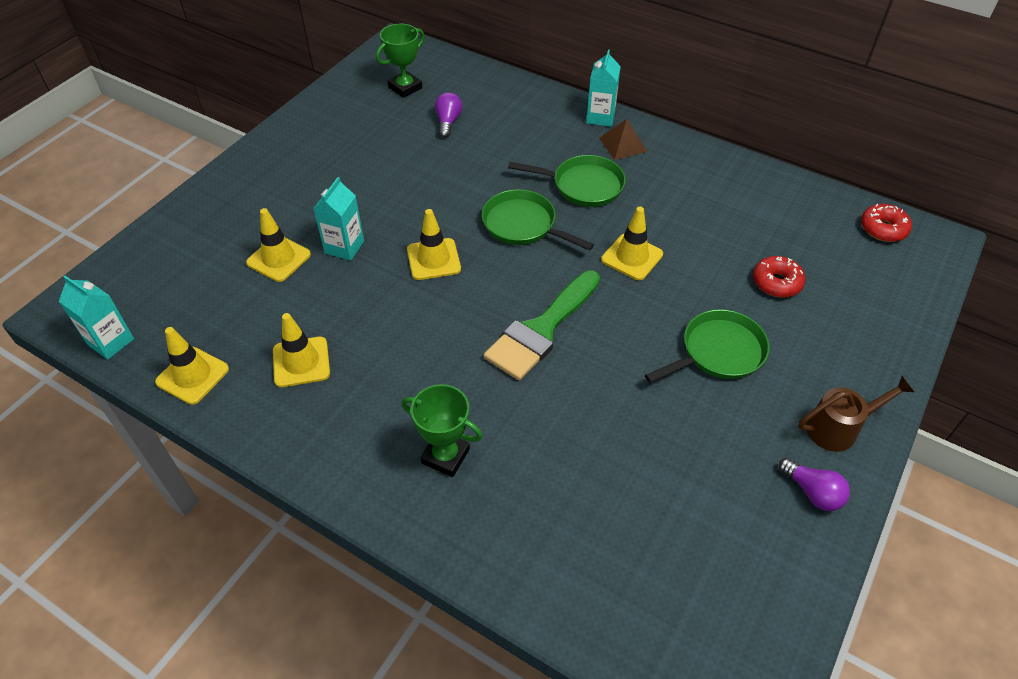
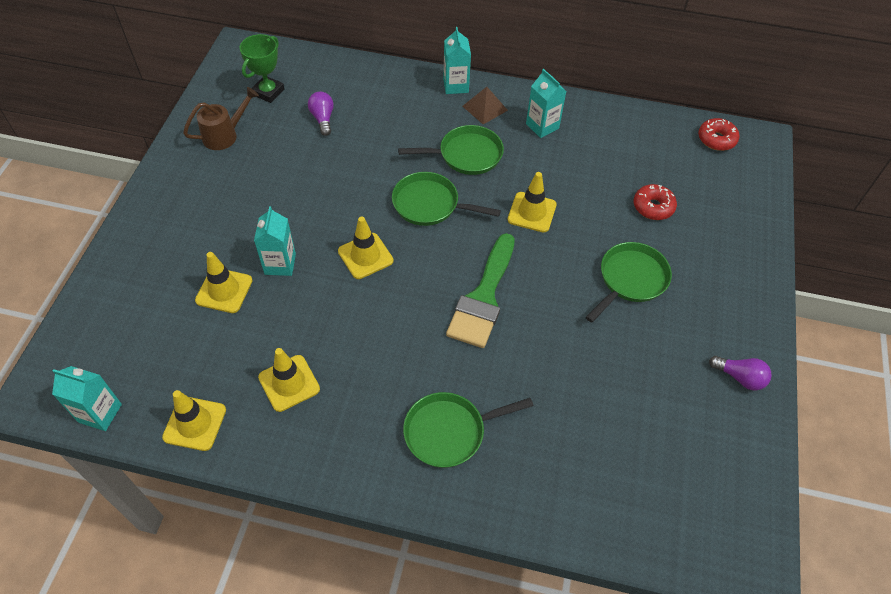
camera: 20 degrees left, 5 degrees up
green trophy [402,384,483,477] -> green pan [403,392,533,468]
brown watering can [798,376,914,452] -> brown watering can moved to [183,87,259,150]
none -> turquoise carton [526,69,567,138]

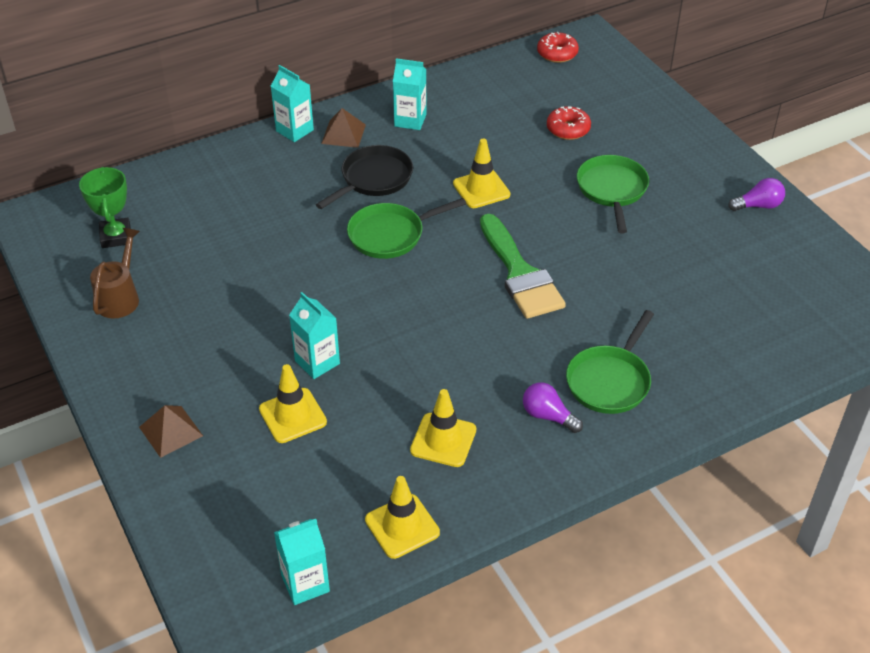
camera: 40 degrees left, 10 degrees down
purple light bulb [308,92,334,136] -> purple light bulb moved to [523,382,583,433]
yellow traffic cone [338,216,394,279] -> none
green pan [398,125,504,175] -> black pan [316,145,413,209]
none -> brown pyramid [139,405,203,458]

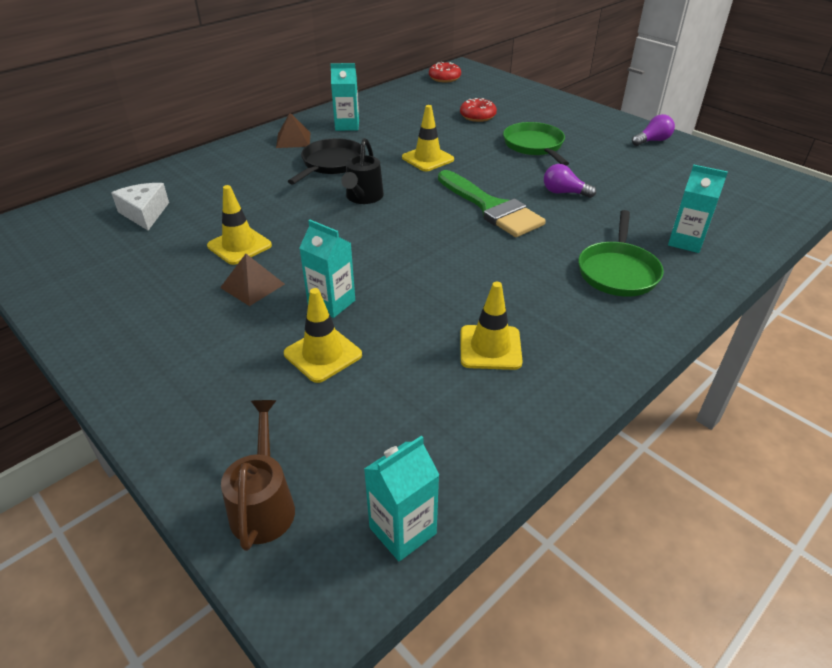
camera: 15 degrees left, 5 degrees down
green trophy [79,167,131,248] -> none
brown watering can [90,228,140,319] -> brown watering can moved to [221,400,295,551]
brown pyramid [139,405,203,458] -> brown pyramid moved to [220,254,285,306]
turquoise carton [271,65,314,142] -> turquoise carton moved to [668,165,728,253]
green pan [347,198,466,259] -> black watering can [341,138,384,204]
yellow traffic cone [365,476,440,559] -> yellow traffic cone moved to [207,185,272,265]
purple light bulb [523,382,583,433] -> purple light bulb moved to [544,164,596,198]
none -> white cheese [111,183,169,230]

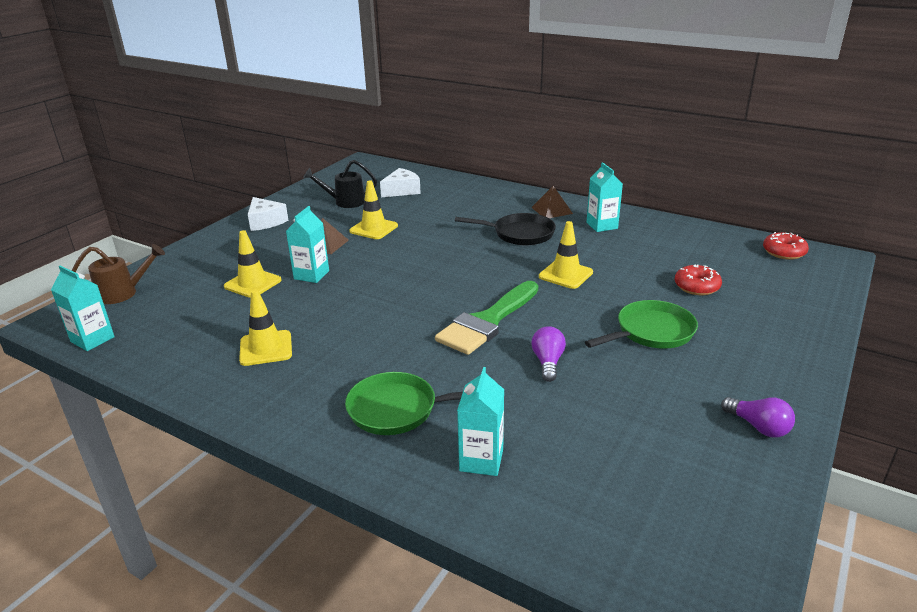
camera: 75 degrees right, 10 degrees down
black watering can [341,138,384,204] -> black watering can moved to [303,160,377,208]
none -> white cheese [248,197,288,231]

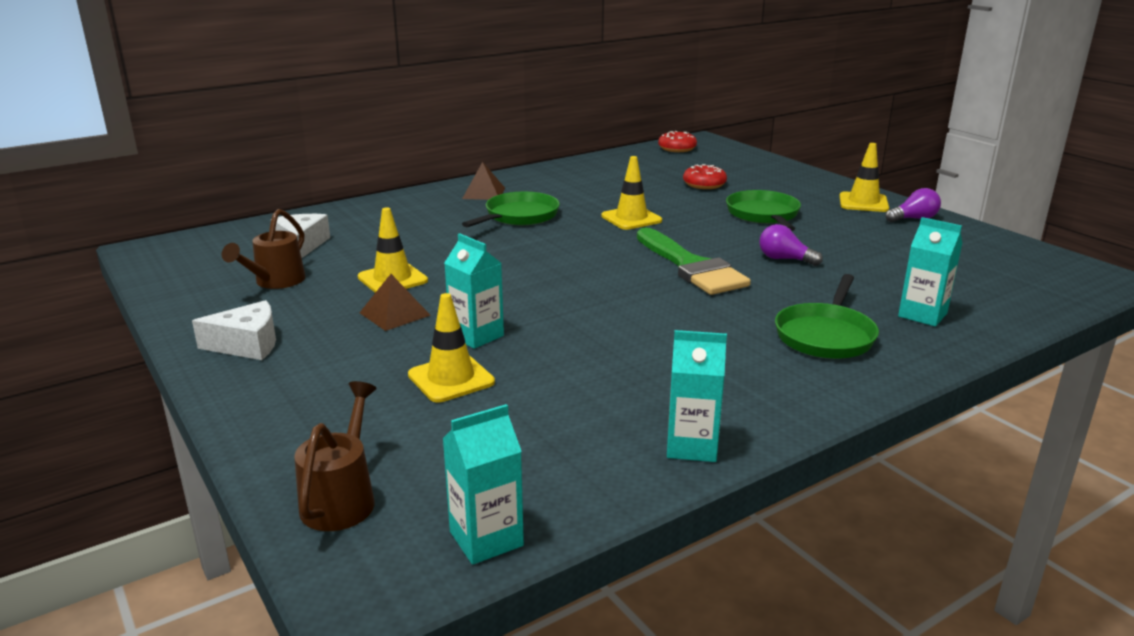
camera: 65 degrees left, 5 degrees down
yellow traffic cone [239,289,292,366] -> yellow traffic cone moved to [839,143,889,212]
black watering can [303,160,377,208] -> brown watering can [222,209,305,289]
black pan [455,213,556,245] -> green pan [462,192,560,227]
turquoise carton [586,162,623,232] -> turquoise carton moved to [667,330,727,462]

